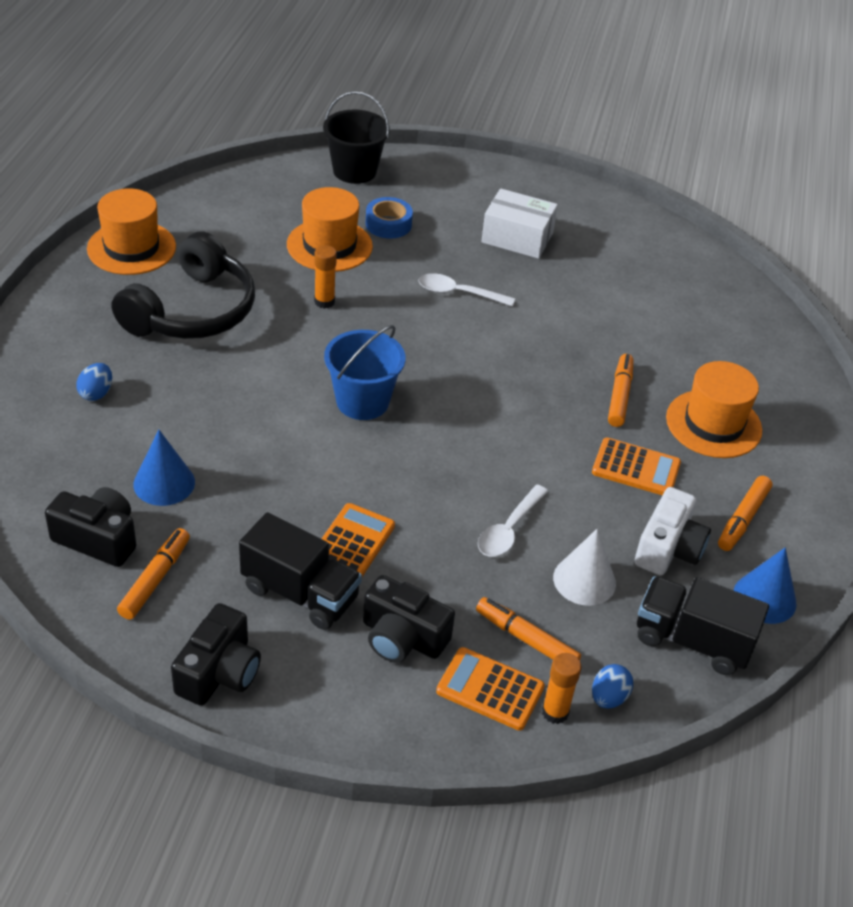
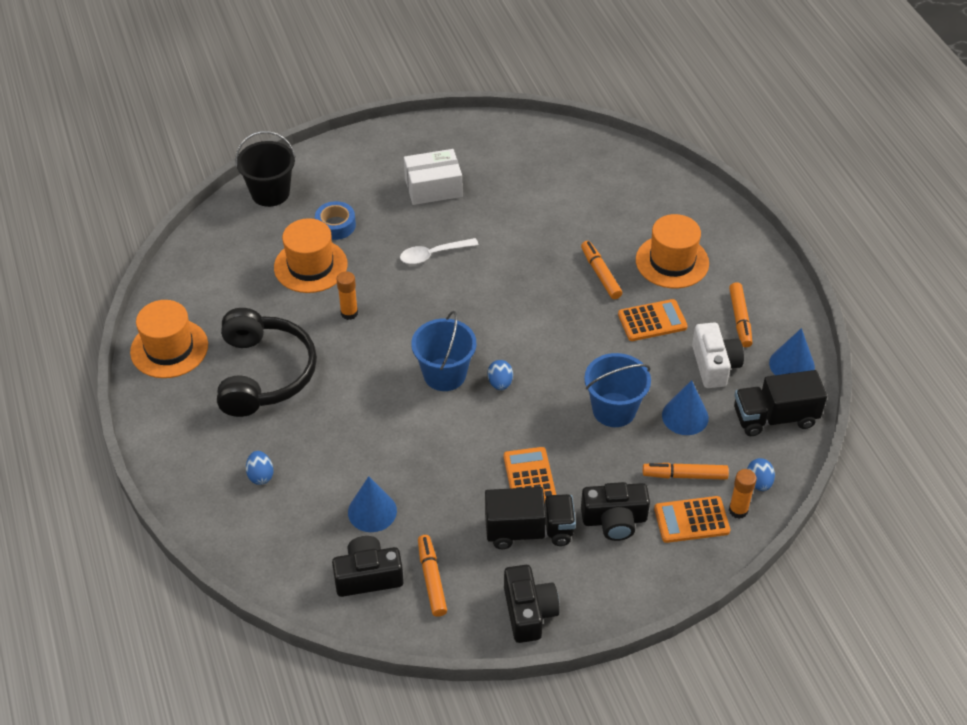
camera: 30 degrees left, 5 degrees up
white spoon [478,485,548,557] -> blue bucket [584,353,651,427]
white cone [553,529,616,606] -> blue cone [662,380,709,435]
none -> blue egg [488,360,513,390]

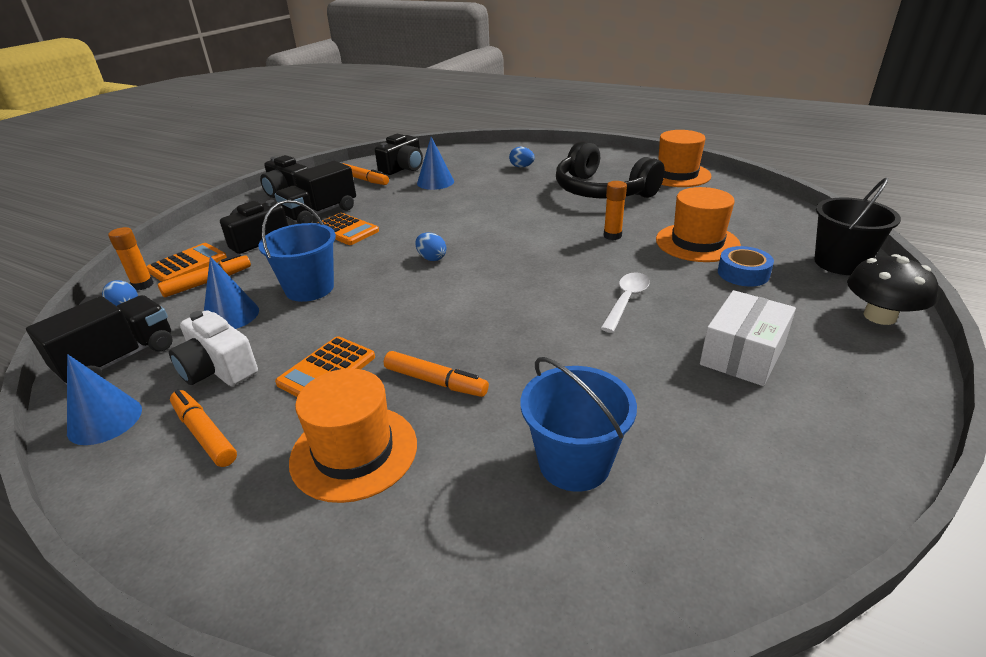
camera: 140 degrees right, 15 degrees down
blue bucket [411,311,476,391] -> blue bucket moved to [521,357,637,492]
none -> black mushroom [847,254,938,325]

